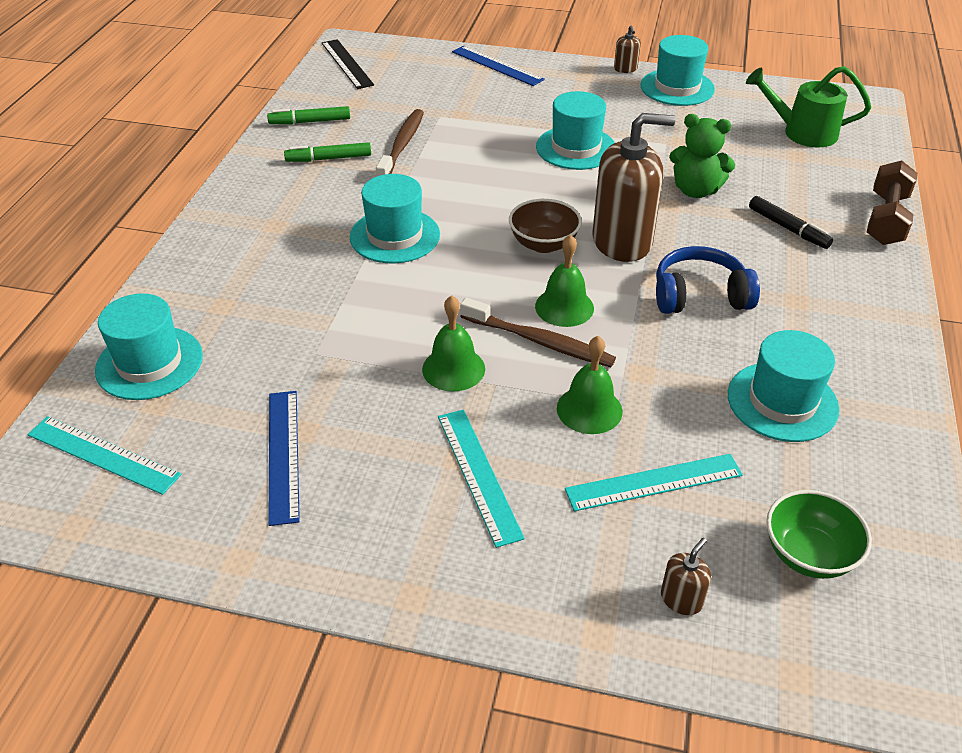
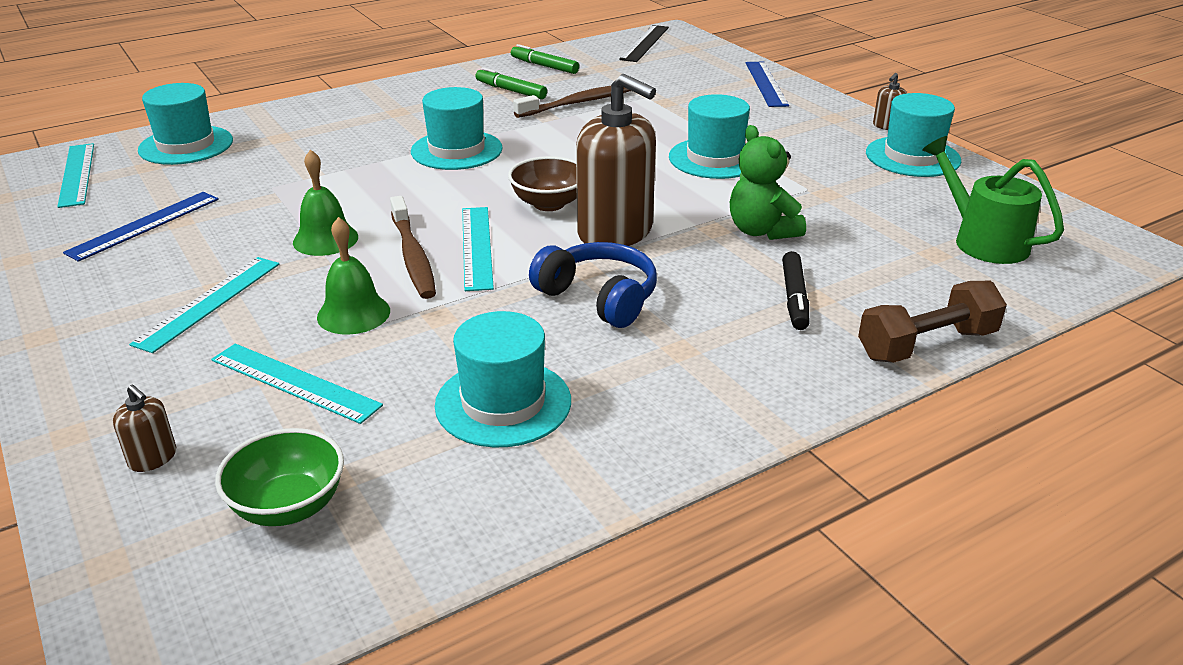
camera: 45 degrees right, 10 degrees down
green bell [535,235,594,327] -> turquoise ruler [462,207,494,291]
brown soap dispenser [661,538,711,615] -> brown soap dispenser turned 45 degrees clockwise [113,385,176,472]

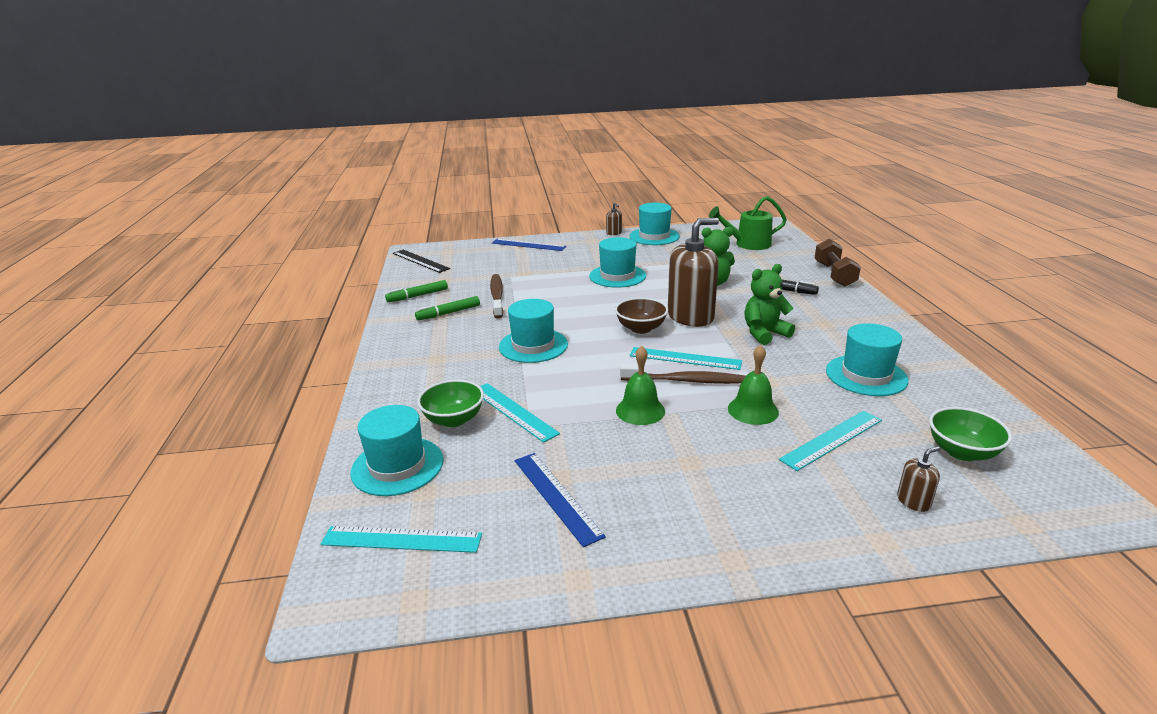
camera: 65 degrees left, 5 degrees down
turquoise ruler [129,257,280,353] -> turquoise ruler moved to [480,383,560,443]
blue headphones [529,242,657,328] -> green teddy bear [744,264,795,345]
none -> green bowl [417,380,484,427]

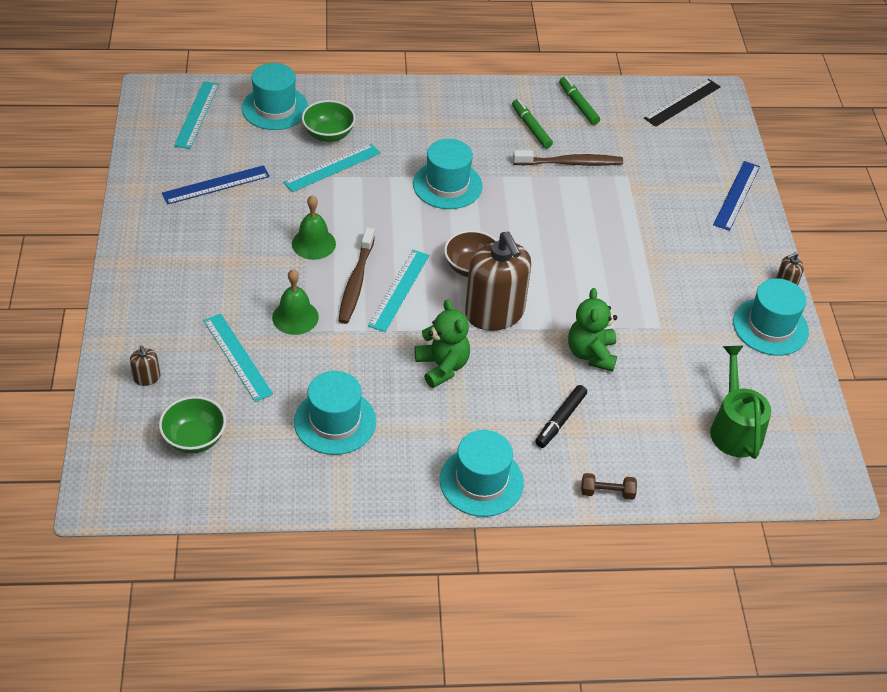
camera: 90 degrees right, 20 degrees up
turquoise hat [589,237,646,288] -> turquoise hat moved to [440,430,524,517]
brown dumbbell [815,239,861,287] -> brown dumbbell [581,473,637,500], size x0.56

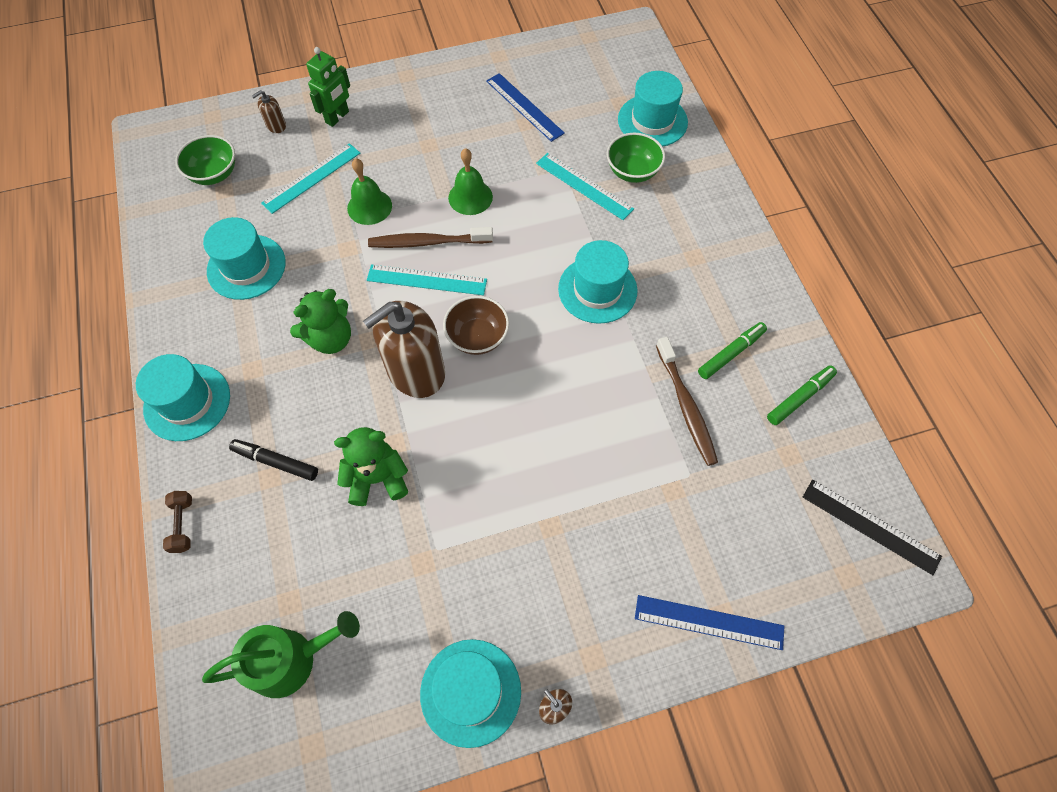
camera: 80 degrees right, 15 degrees up
turquoise ruler [174,81,219,149] -> none
none -> green robot [306,47,350,127]

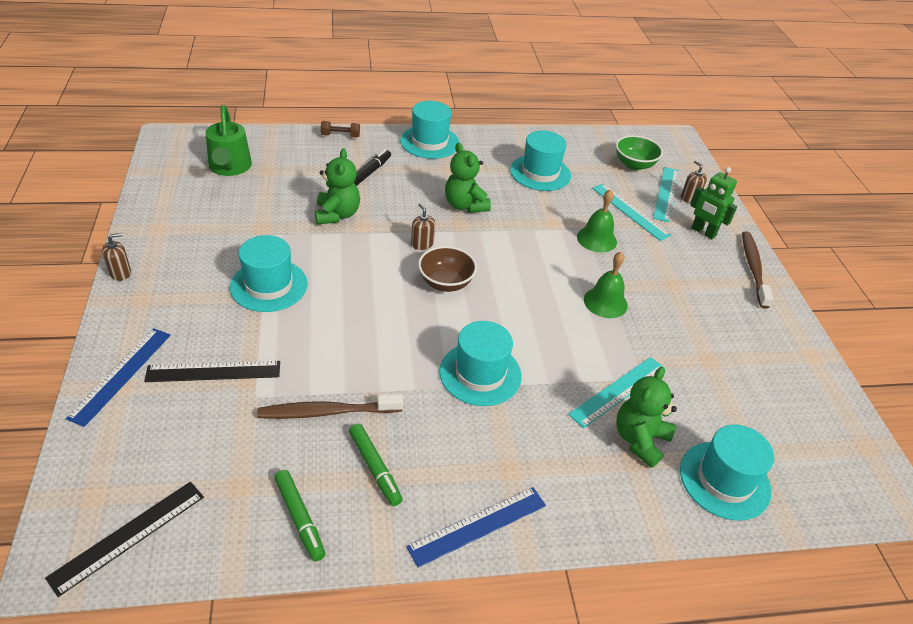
camera: 95 degrees right, 20 degrees down
brown soap dispenser [363,301,445,398] -> brown soap dispenser [411,203,435,250], size x0.41
turquoise ruler [367,265,487,295] -> turquoise ruler moved to [653,167,679,222]
brown toothbrush [368,227,493,248] -> brown toothbrush moved to [742,231,773,309]
turquoise hat [420,639,521,748] -> turquoise hat moved to [230,235,307,312]
blue ruler [486,73,565,142] -> blue ruler moved to [406,487,546,567]
green bowl [607,133,665,183] -> green teddy bear [616,367,677,468]
none -> black ruler [144,361,280,382]

